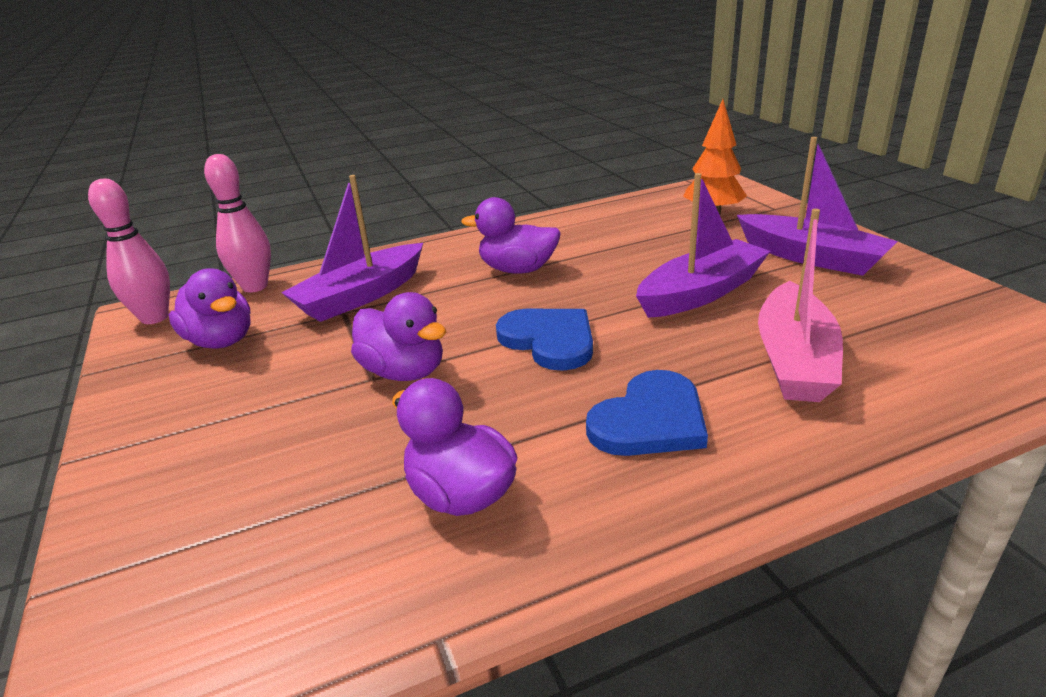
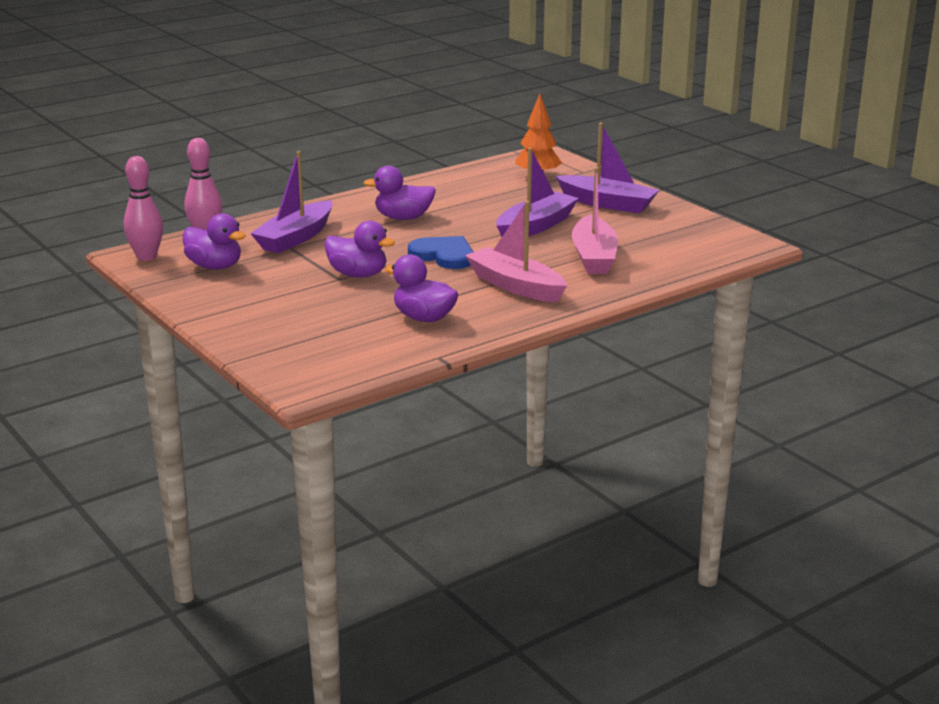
camera: 15 degrees left, 5 degrees down
blue heart [586,370,708,456] -> pink boat [465,201,567,303]

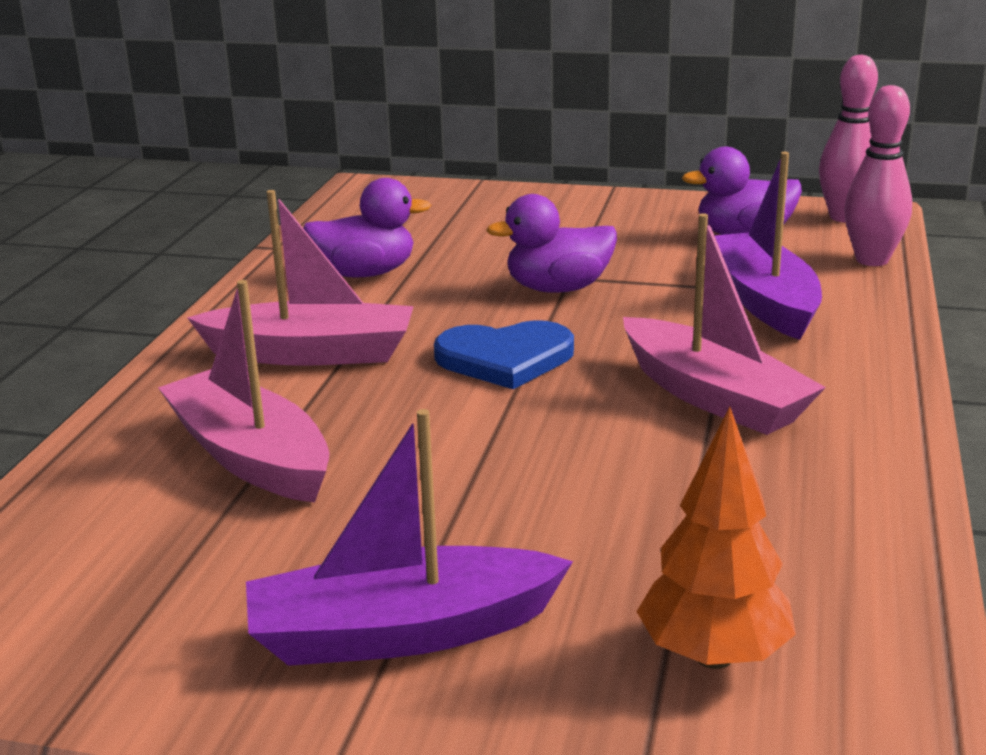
camera: 140 degrees right, 0 degrees up
purple duck [363,166,436,220] -> pink boat [623,213,826,435]
purple boat [496,148,579,237] -> none

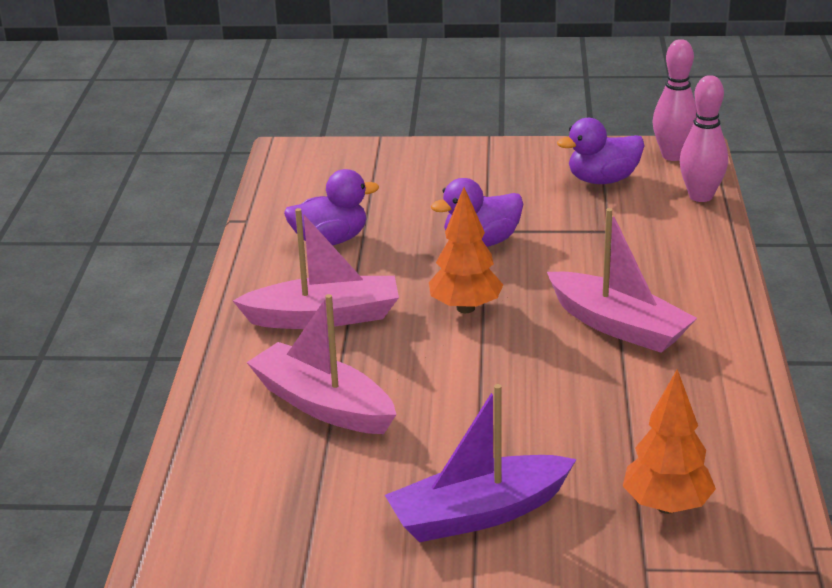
camera: 10 degrees left, 5 degrees up
blue heart [434,320,574,389] -> orange tree [429,187,503,313]
purple boat [714,152,822,340] -> none

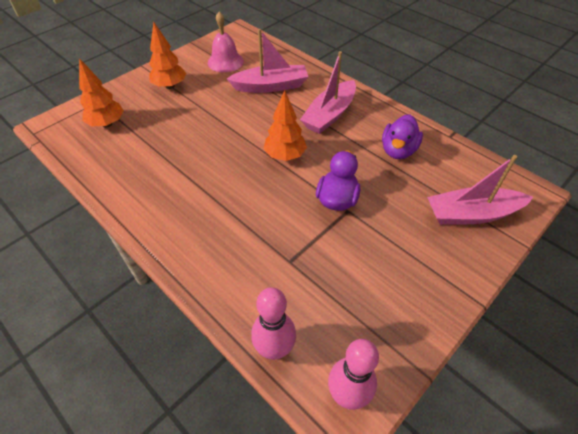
camera: 130 degrees right, 20 degrees up
purple boat [385,384,577,542] -> orange tree [149,22,186,89]
pink boat [547,208,697,353] -> pink boat moved to [427,155,533,225]
purple duck [557,118,644,184] -> none
none -> pink bell [208,12,244,72]

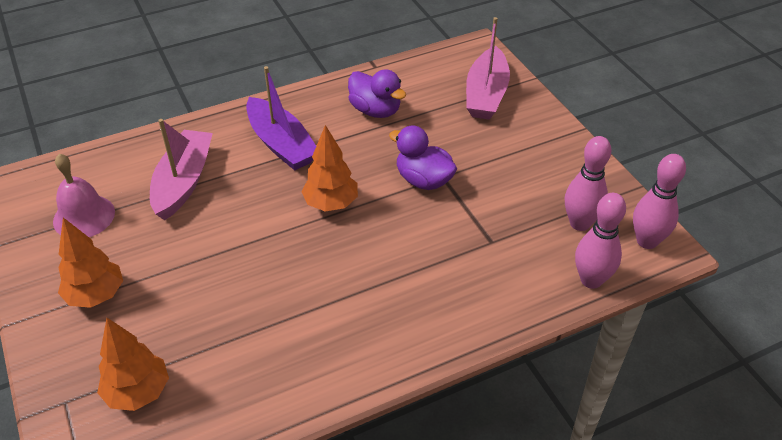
camera: 70 degrees left, 5 degrees down
pink boat [300,51,356,134] -> purple boat [246,66,316,170]
none -> pink bowling pin [565,136,612,231]

